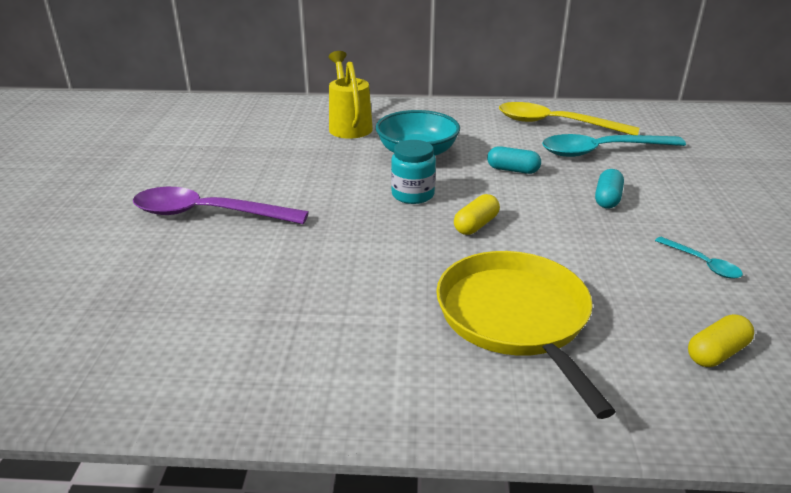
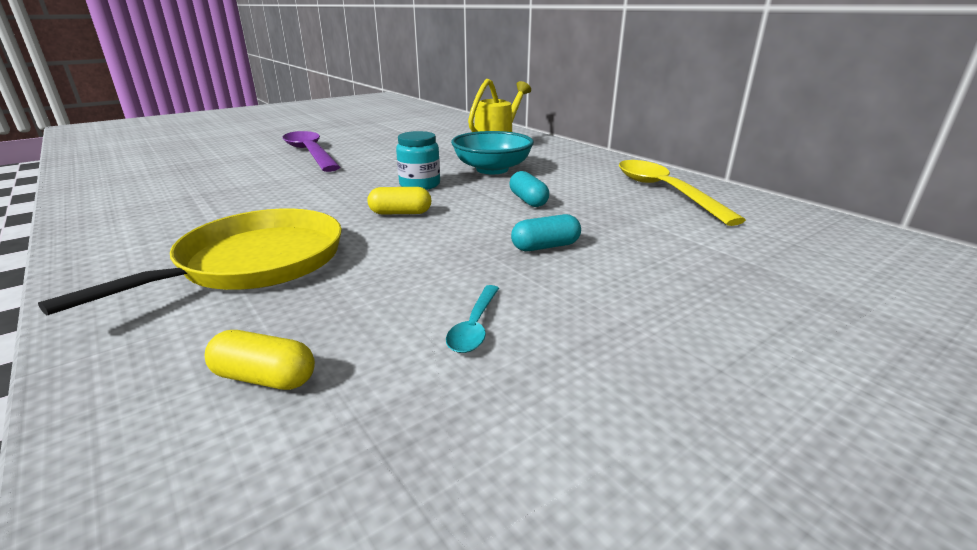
camera: 50 degrees right, 5 degrees down
turquoise spoon [542,134,686,157] -> none

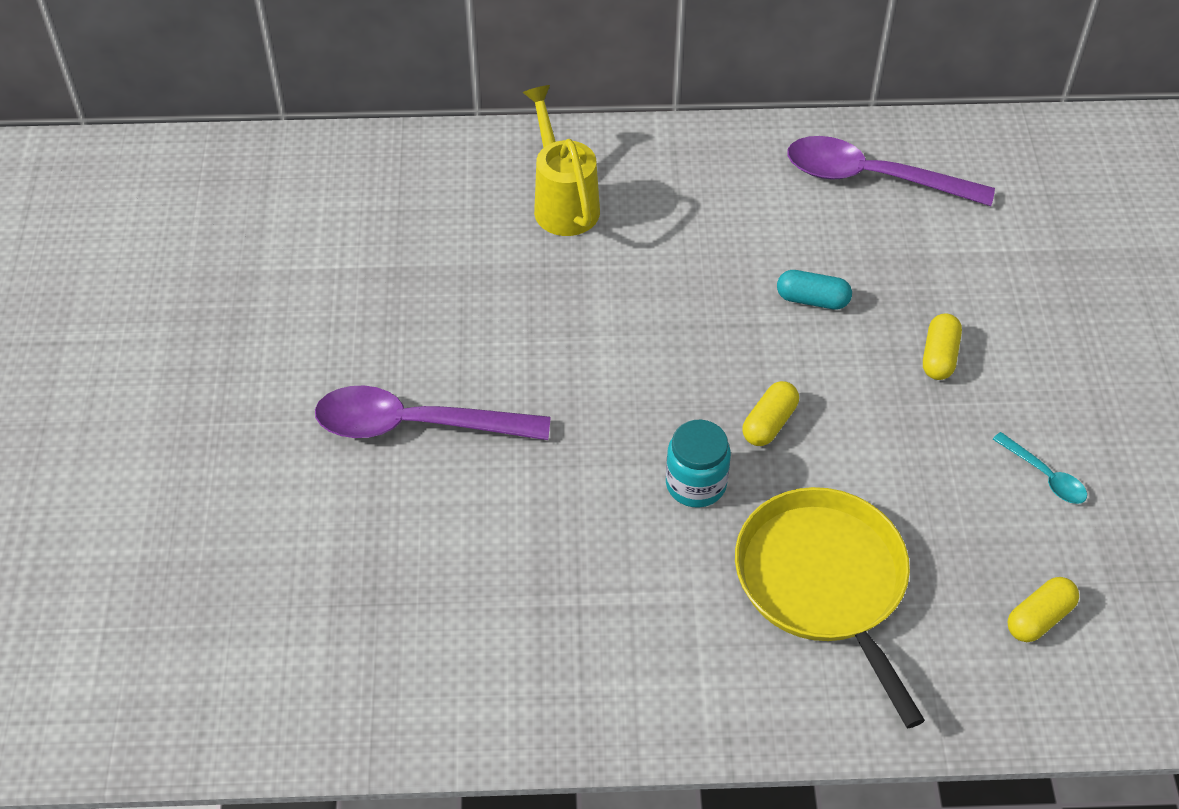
camera: 55 degrees left, 25 degrees up
turquoise jar [396,131,440,190] -> turquoise jar moved to [666,420,731,507]
turquoise bowl [451,131,534,174] -> none
turquoise capsule [511,214,581,251] -> yellow capsule [923,313,962,380]
yellow spoon [619,160,746,226] -> purple spoon [787,136,995,206]

